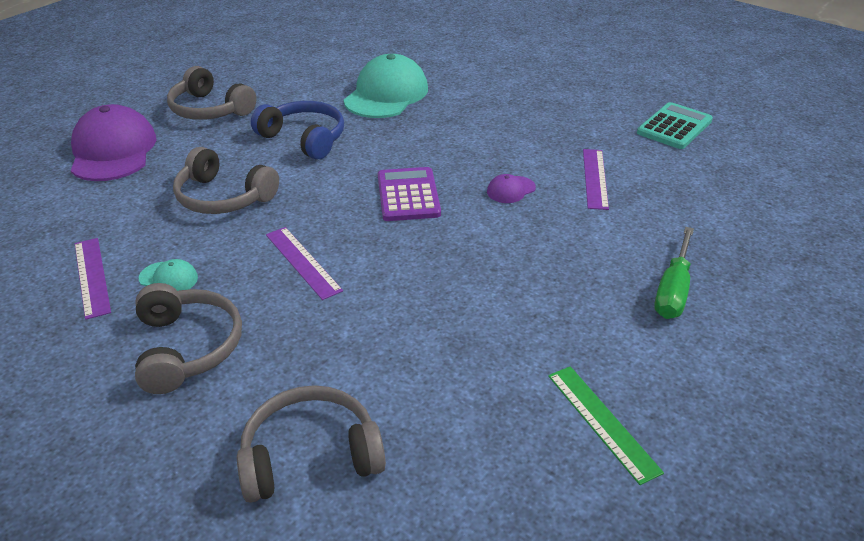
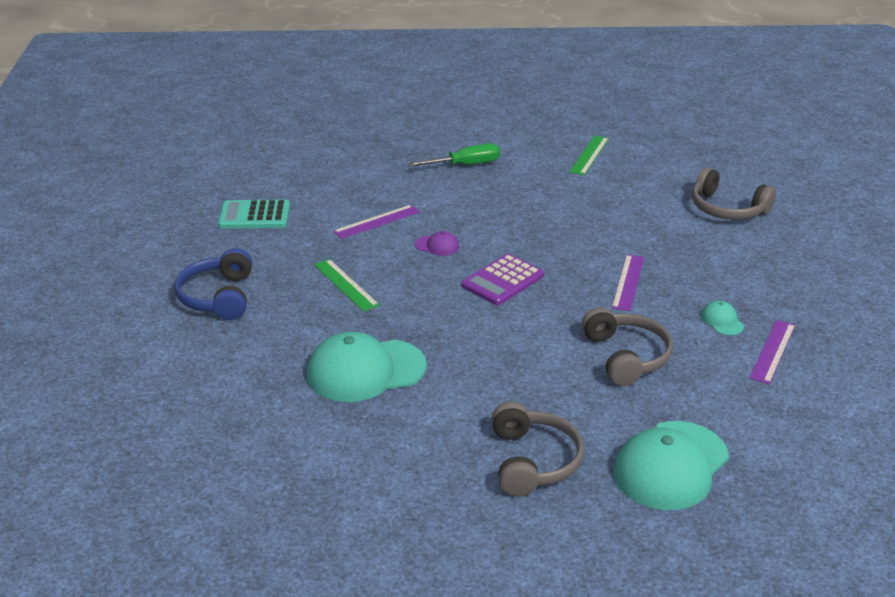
camera: 130 degrees left, 5 degrees down
purple cap [71,104,156,181] -> turquoise cap [613,421,729,510]
grey headphones [135,283,242,394] -> none
blue headphones [251,101,344,160] -> blue headphones moved to [175,248,252,320]
none -> green ruler [314,259,380,312]

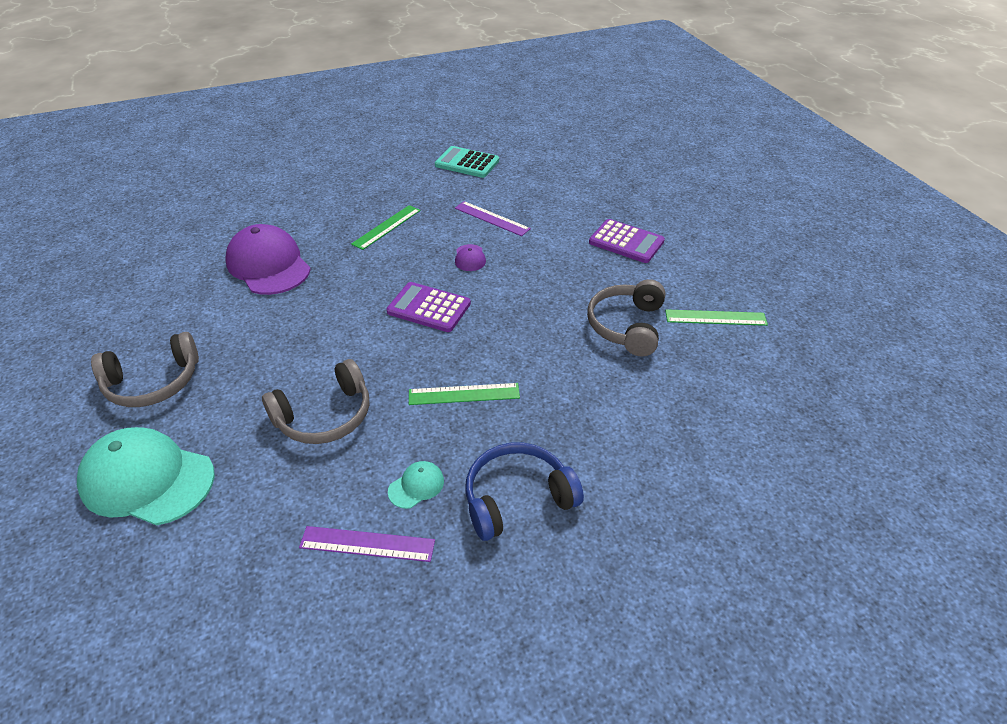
camera: 70 degrees right, 10 degrees up
blue headphones [175,248,252,320] -> blue headphones moved to [465,442,584,541]
turquoise calculator [218,199,290,229] -> turquoise calculator turned 45 degrees counterclockwise [435,146,499,178]
turquoise cap [307,332,427,402] -> purple cap [225,224,311,295]
green screwdriver [407,143,500,167] -> purple calculator [589,219,665,263]
purple ruler [612,254,644,311] -> green ruler [409,383,520,405]
grey headphones [692,167,776,220] -> grey headphones moved to [587,279,665,356]

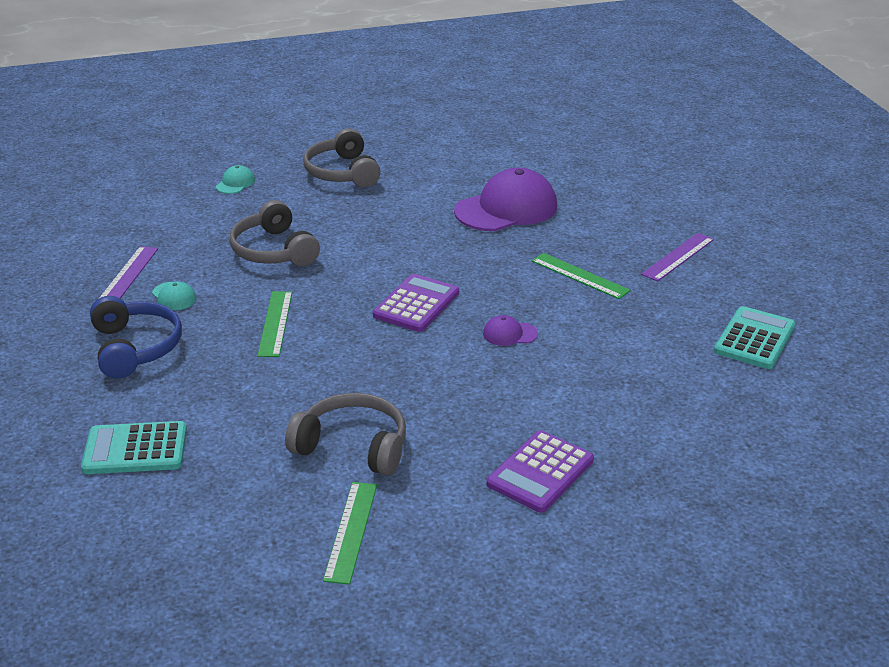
camera: 95 degrees right, 10 degrees down
turquoise cap [77,427,215,526] -> turquoise cap [216,165,255,194], size x0.43
purple ruler [455,201,531,236] -> purple ruler moved to [641,233,714,282]
none -> turquoise calculator [81,421,187,474]

